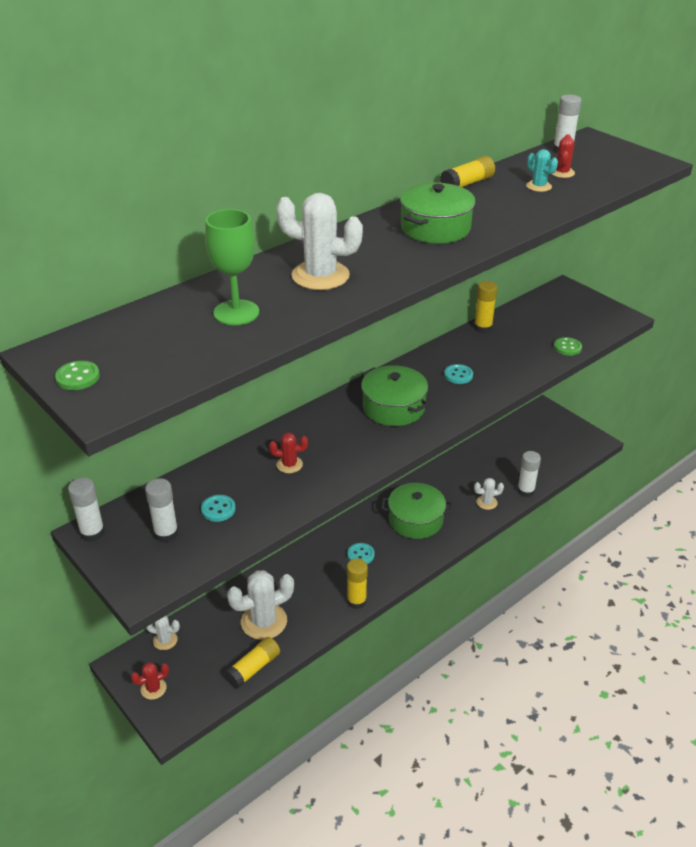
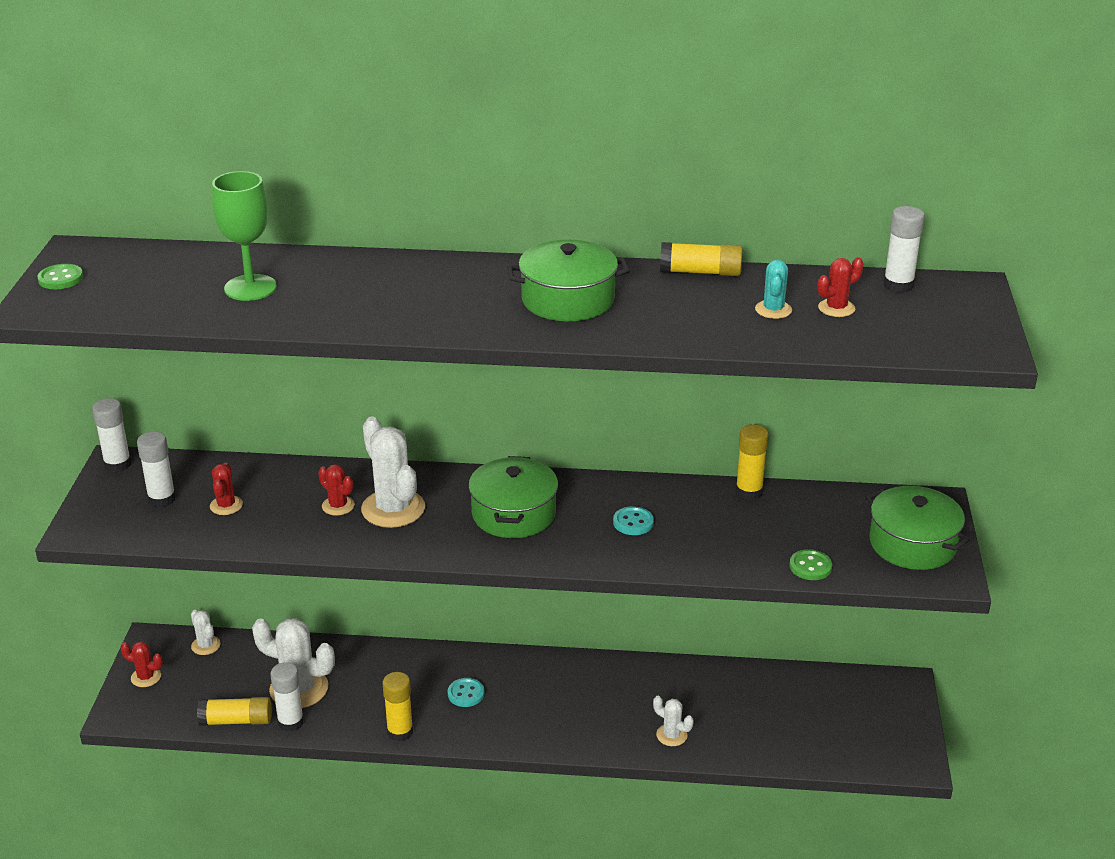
camera: 45 degrees right, 5 degrees down
turquoise button [201,495,235,522] -> red cactus [210,463,243,515]
white cactus [276,193,363,290] -> white cactus moved to [361,416,425,528]
green pot [381,483,452,539] -> green pot moved to [866,486,970,570]
white glue stick [517,451,541,497] -> white glue stick moved to [270,662,304,732]

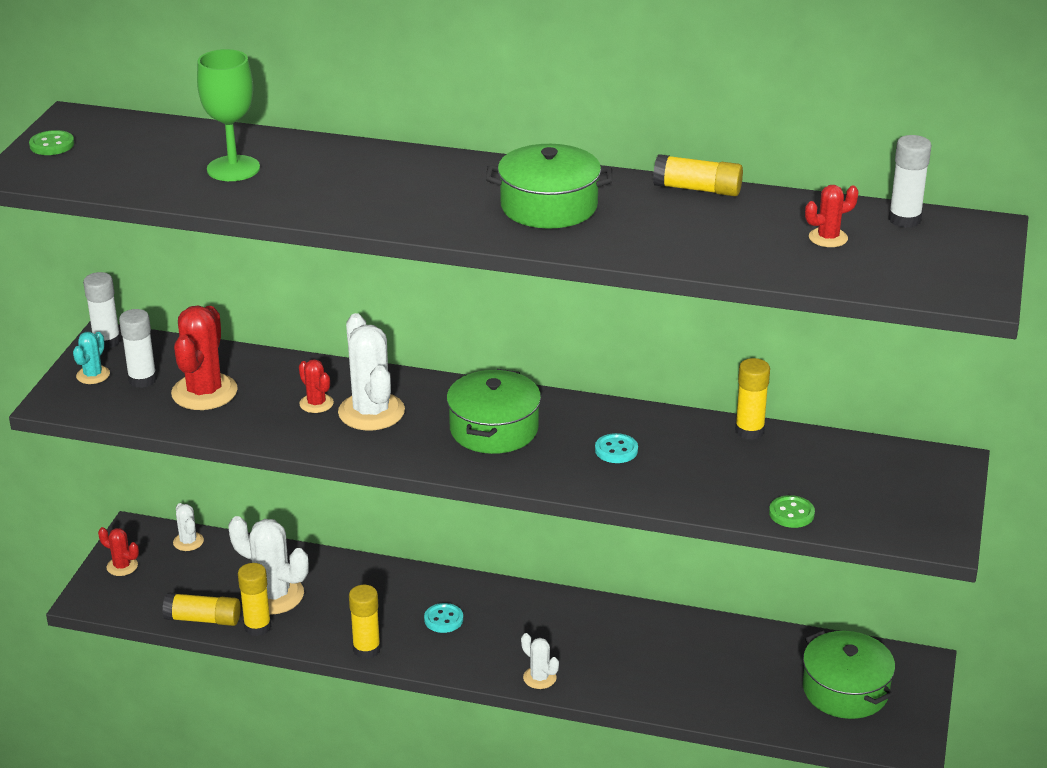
camera: 10 degrees right, 0 degrees up
red cactus [210,463,243,515] -> red cactus [171,305,238,410], size x1.94
white glue stick [270,662,304,732] -> yellow glue stick [238,563,271,636]
white cactus [653,696,694,746] -> white cactus moved to [521,633,559,689]
turquoise cactus [755,260,792,319] -> turquoise cactus moved to [73,332,110,384]
green pot [866,486,970,570] -> green pot moved to [803,630,895,719]

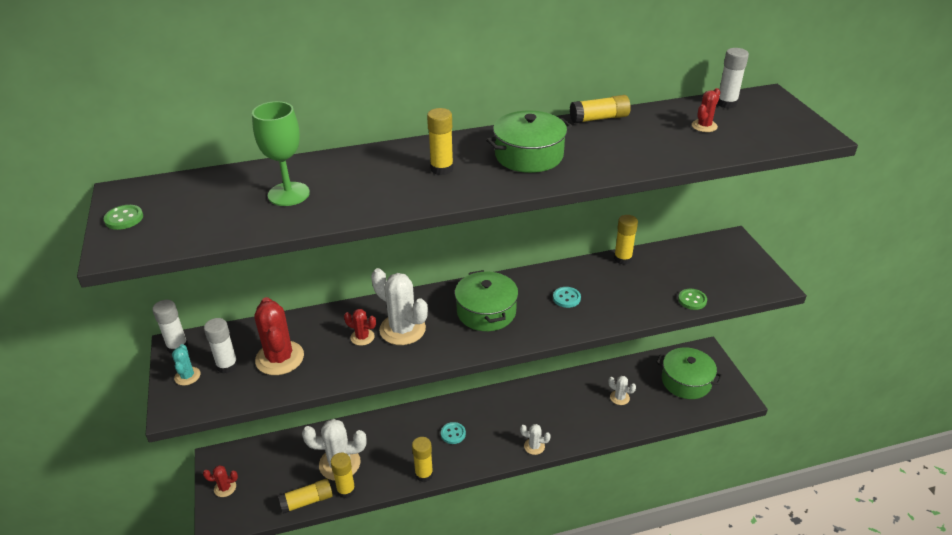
camera: 30 degrees left, 5 degrees up
white cactus [173,503,204,551] -> white cactus moved to [608,376,636,405]
none -> yellow glue stick [427,108,454,175]

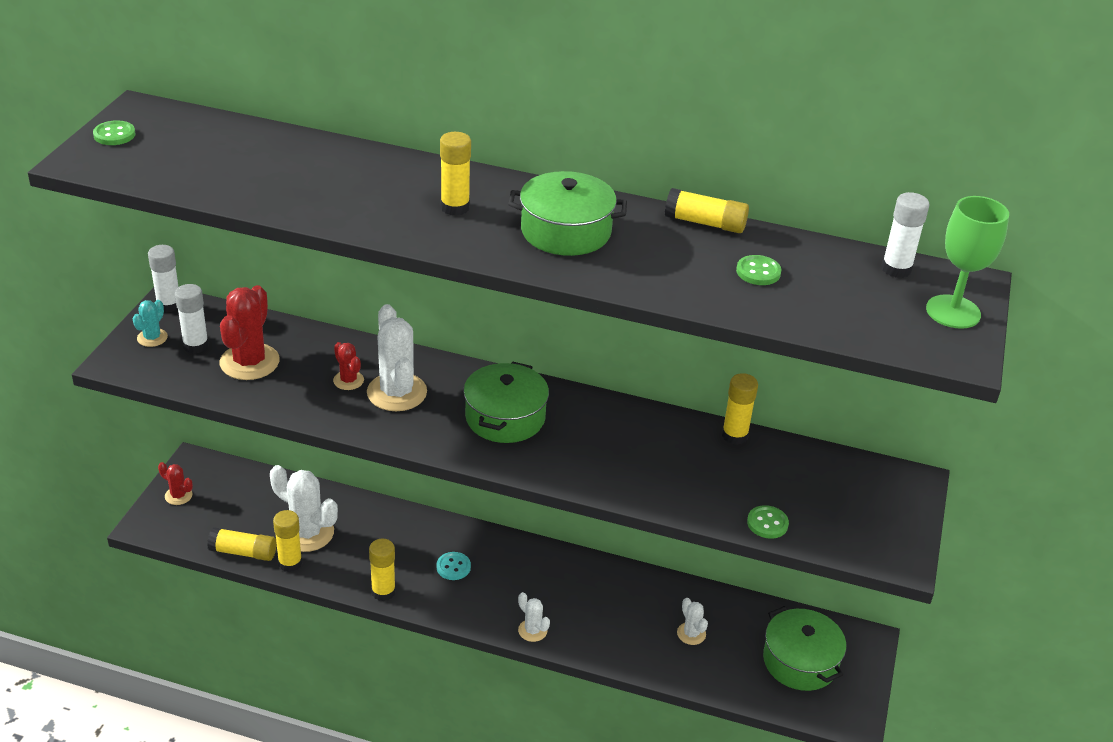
camera: 30 degrees right, 0 degrees up
green goblet [252,101,310,206] -> green goblet moved to [926,196,1009,329]
turquoise button [553,287,581,308] -> none
red cactus [692,88,720,132] -> none
none -> green button [736,255,782,285]

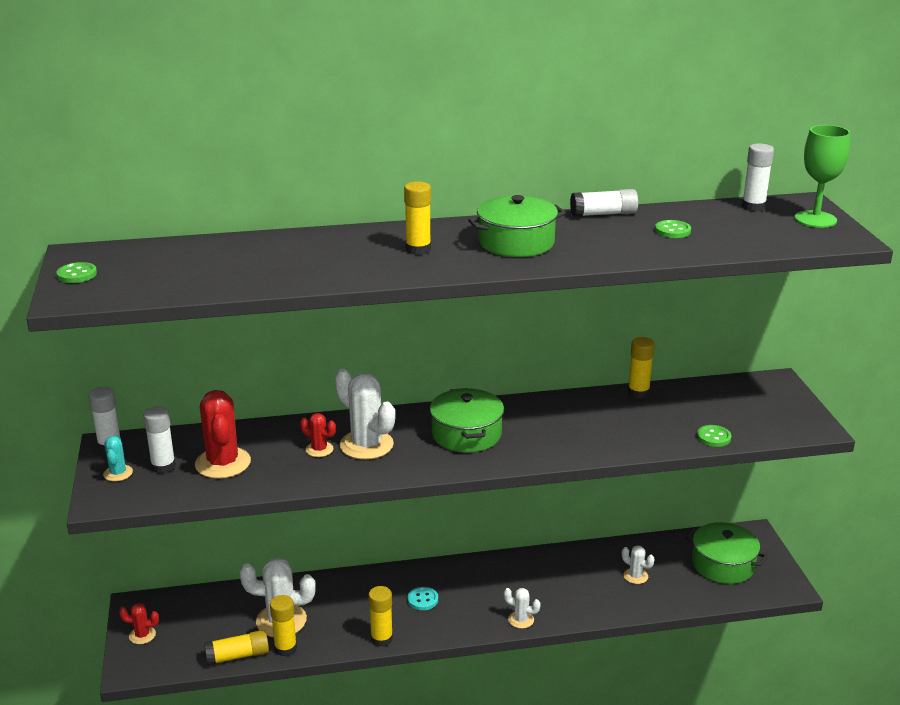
camera: 25 degrees left, 10 degrees down
yellow glue stick [665,188,749,233] -> white glue stick [570,189,638,217]

